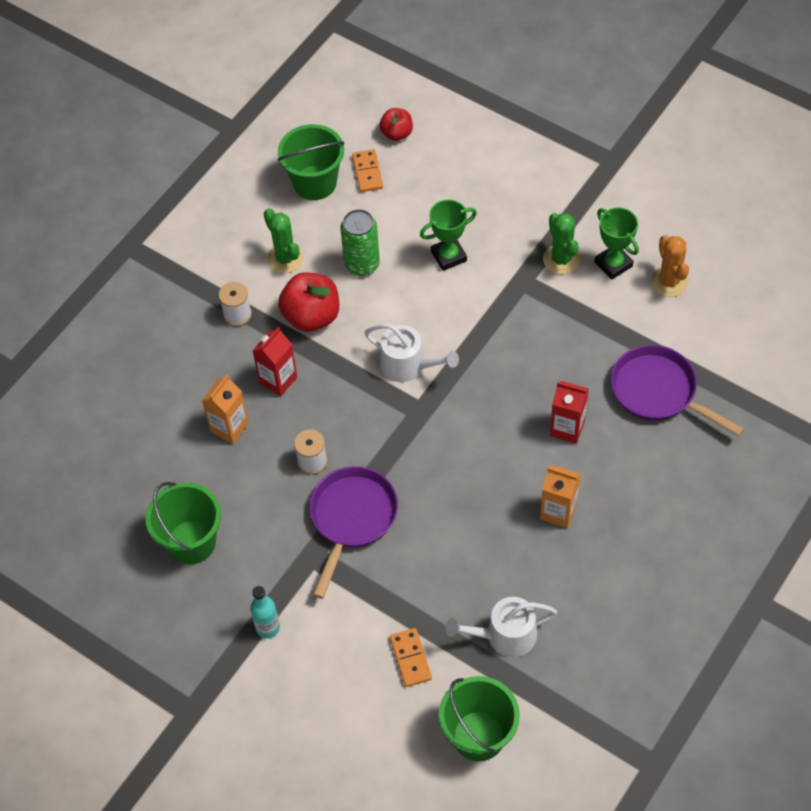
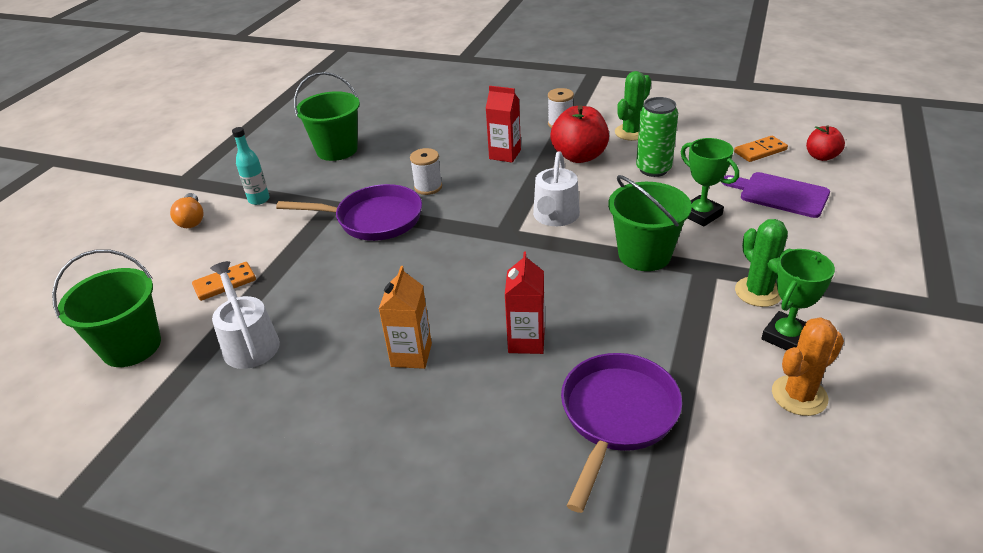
camera: 75 degrees right, 20 degrees down
orange carton [202,375,249,444] -> none
green bucket [278,124,344,200] -> green bucket moved to [608,175,692,271]
green cactus [543,213,580,274] -> green cactus turned 75 degrees counterclockwise [735,219,792,307]
none -> orange light bulb [170,193,204,228]
none -> purple cutting board [722,172,830,218]

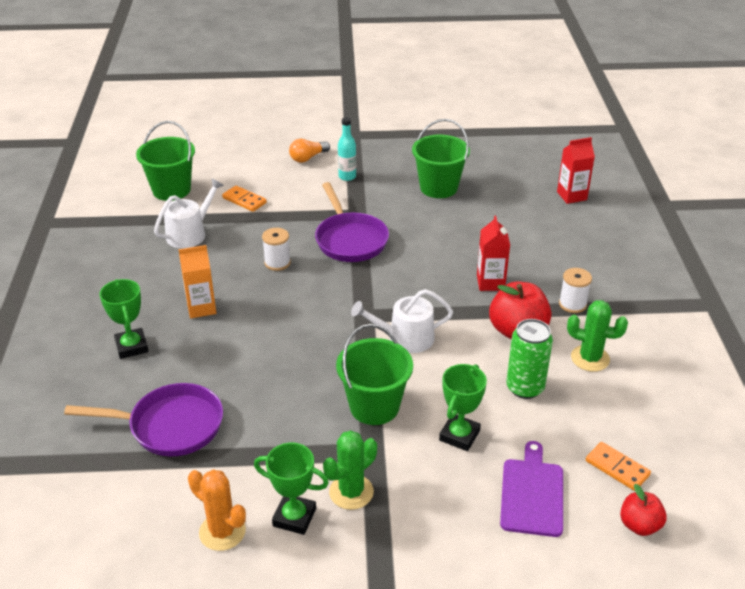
camera: 65 degrees right, 0 degrees up
white spool [410,148,442,195] -> white spool moved to [262,228,291,271]
red carton [505,252,545,354] -> red carton moved to [557,137,595,204]
none -> green trophy [100,279,149,359]

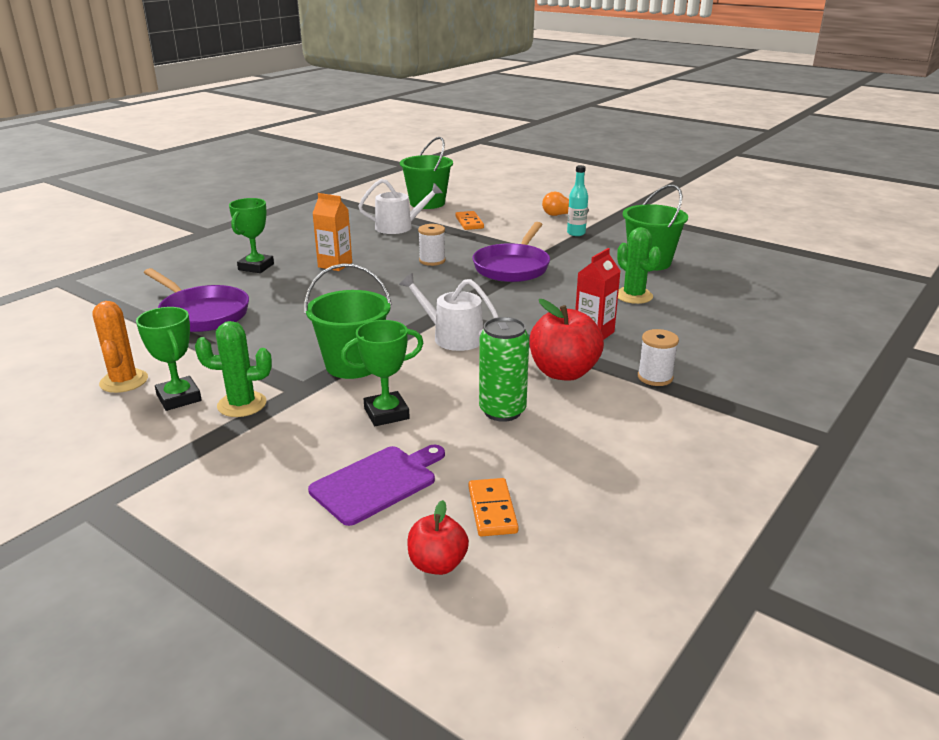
camera: 40 degrees right, 10 degrees down
red carton [557,137,595,204] -> none
green cactus [567,300,628,372] -> green cactus moved to [617,227,661,304]

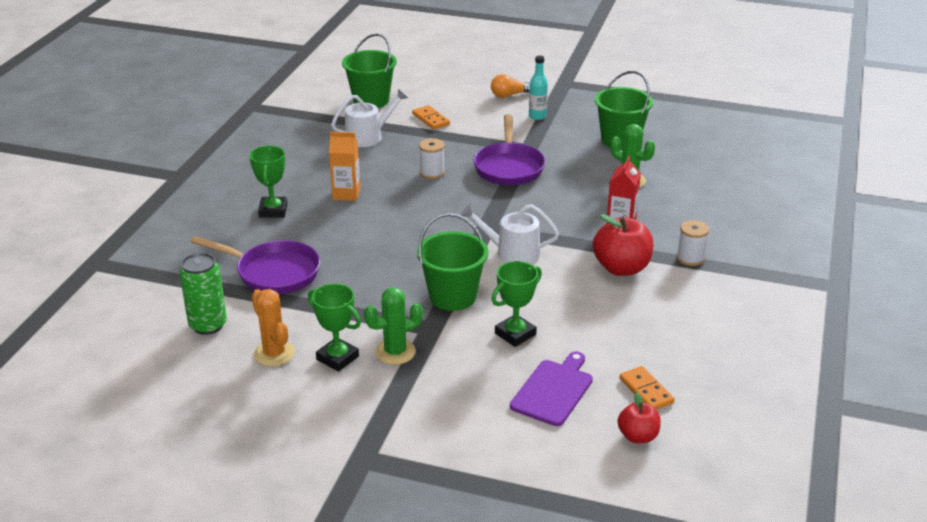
camera: 20 degrees left, 5 degrees up
green can [479,317,529,422] -> green can moved to [179,253,227,335]

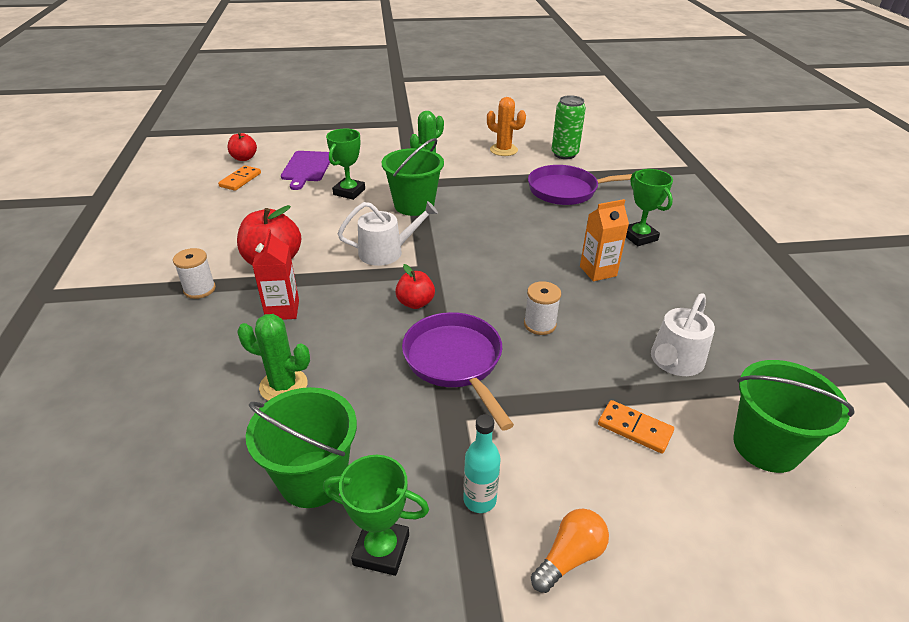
camera: 155 degrees right, 5 degrees up
green trophy [308,283,361,372] -> green trophy moved to [323,455,429,576]
orange domino [620,366,675,410] -> orange domino turned 75 degrees clockwise [218,165,261,191]
none -> red apple [395,264,435,309]

